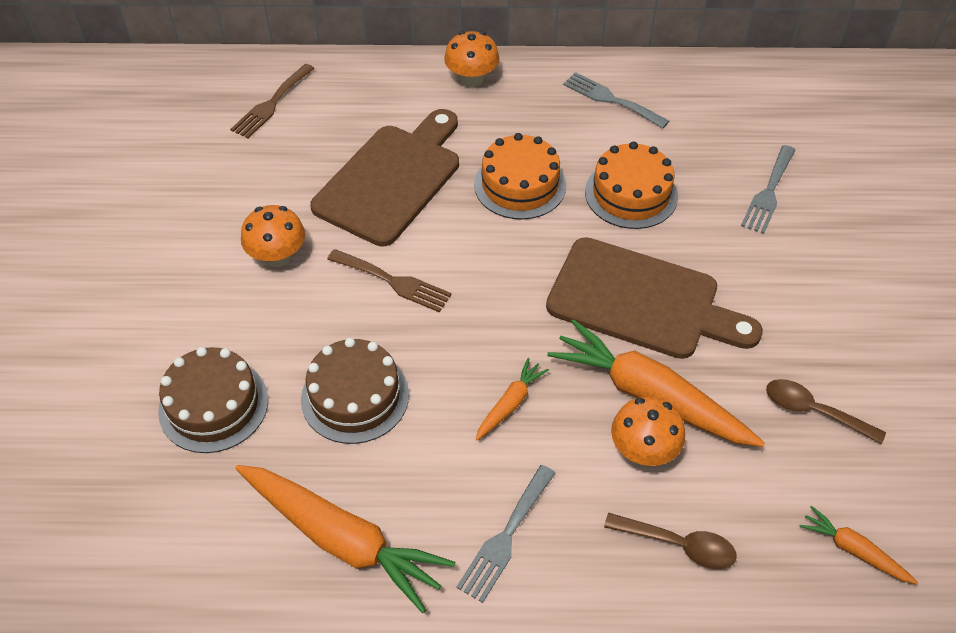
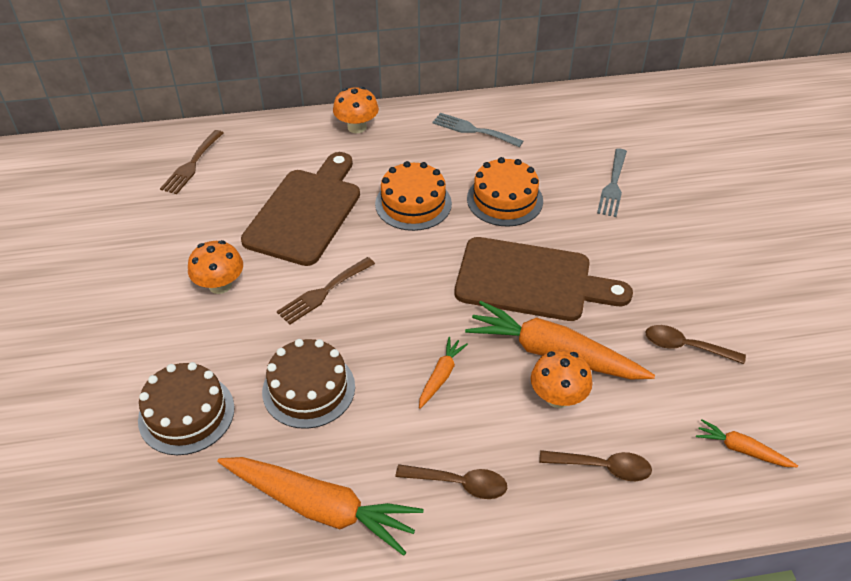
camera: 10 degrees left, 5 degrees down
brown fork [327,249,452,312] -> brown fork turned 120 degrees clockwise [277,257,375,325]
grey fork [456,465,556,603] -> brown spoon [396,464,507,499]

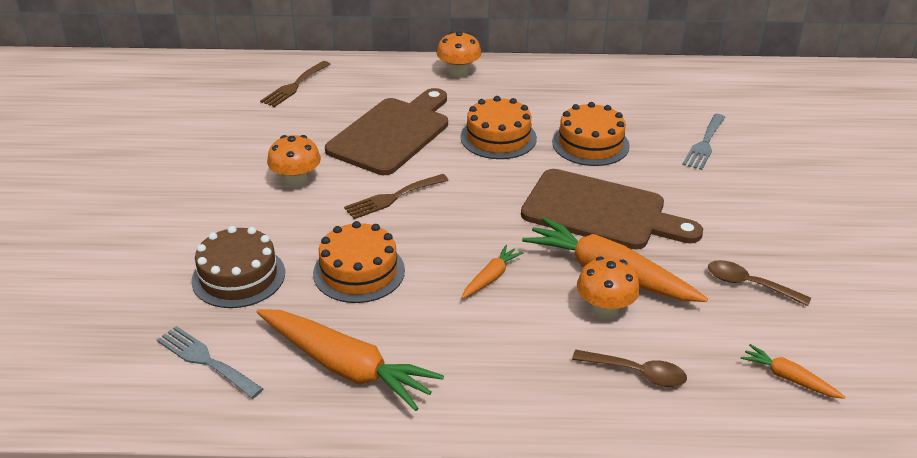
camera: 10 degrees right, 10 degrees down
brown cake [262,339,355,429] -> orange cake [313,221,405,303]
brown spoon [396,464,507,499] -> none
grey fork [432,113,523,147] -> grey fork moved to [157,326,263,399]

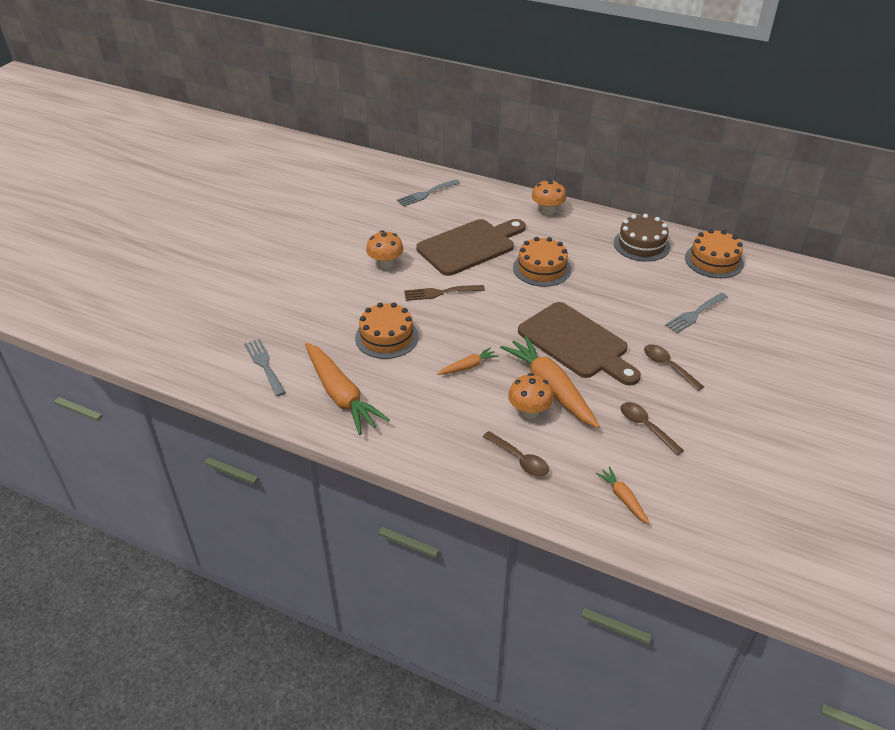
camera: 25 degrees right, 5 degrees up
brown cake [191,226,285,308] -> brown cake moved to [614,214,670,262]
brown fork [260,61,330,107] -> grey fork [397,179,460,207]
orange cake [552,102,630,166] -> orange cake moved to [685,229,744,278]
none -> brown spoon [644,344,704,391]

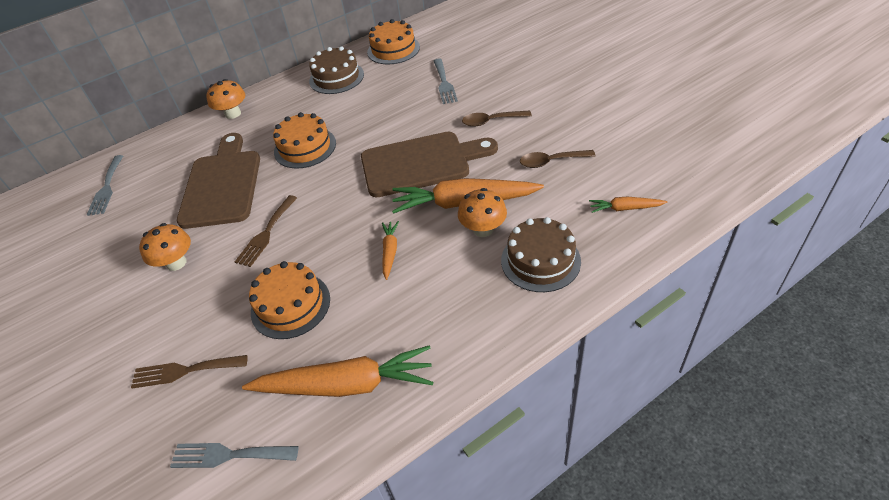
camera: 55 degrees left, 5 degrees up
brown spoon [483,431,549,477] -> brown cake [501,217,581,292]
none -> brown fork [131,355,248,388]

